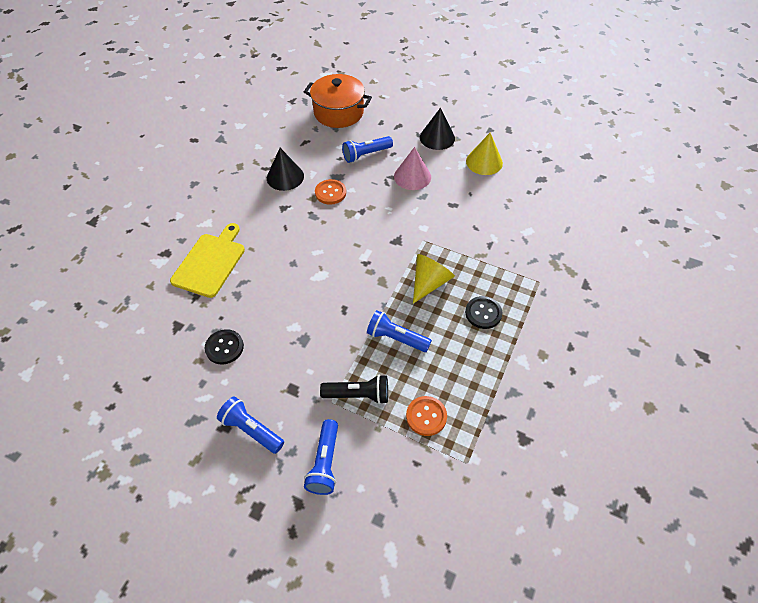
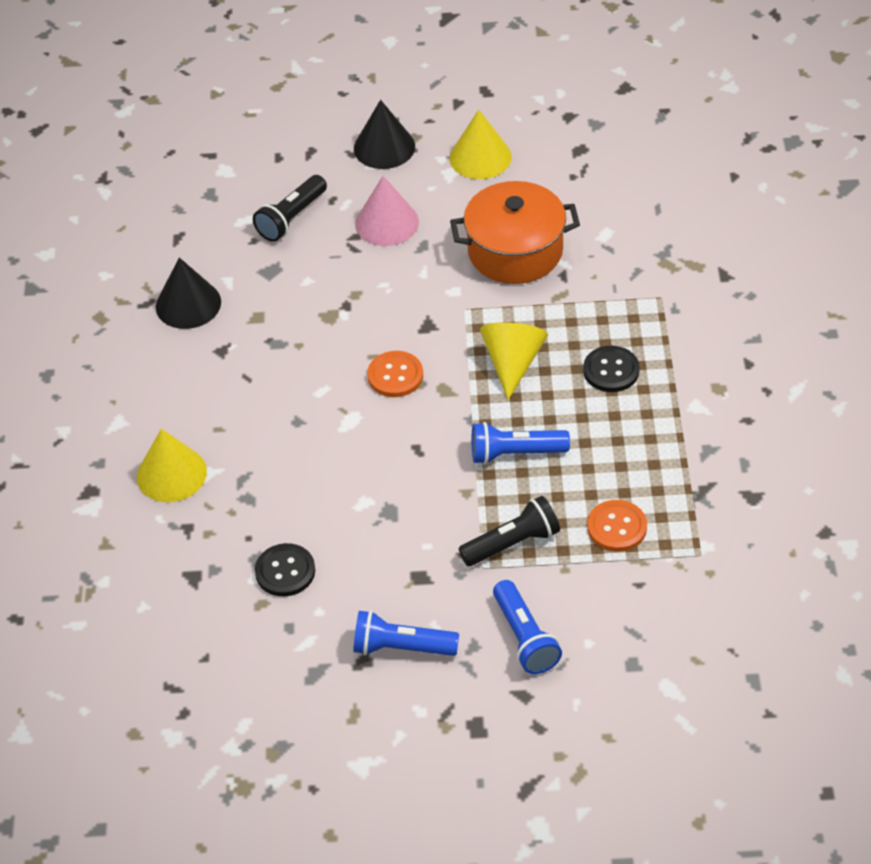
camera: 25 degrees left, 5 degrees down
yellow cutting board [170,223,245,298] -> yellow cone [137,429,207,502]
orange pot [304,74,372,128] -> orange pot moved to [450,181,580,284]
orange button [315,179,346,205] -> orange button moved to [367,351,423,397]
blue flashlight [342,136,393,163] -> black flashlight [253,175,327,242]

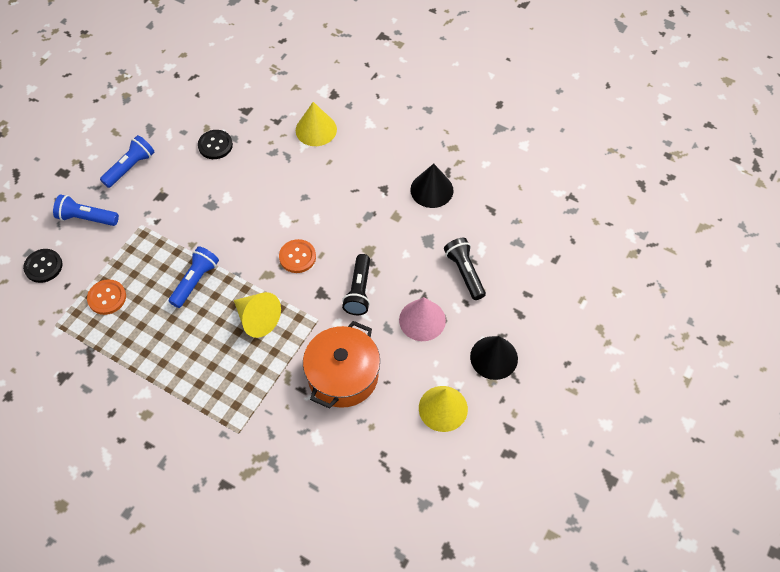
camera: 120 degrees right, 10 degrees up
black flashlight [459,496,560,566] -> black flashlight moved to [342,254,370,315]
black button [583,346,640,392] -> black button moved to [23,249,62,283]

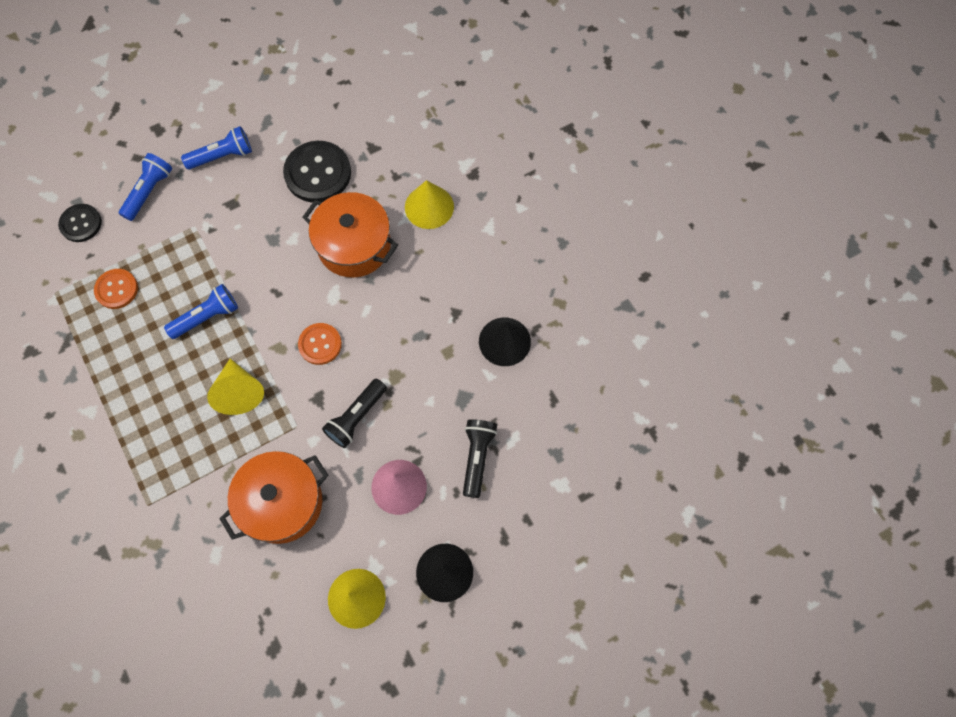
camera: 30 degrees right, 10 degrees up
blue flashlight [53,195,119,226] -> blue flashlight turned 75 degrees clockwise [119,153,172,221]
black button [198,130,233,159] -> black button [283,141,351,202], size x1.67
none -> orange pot [302,192,398,278]

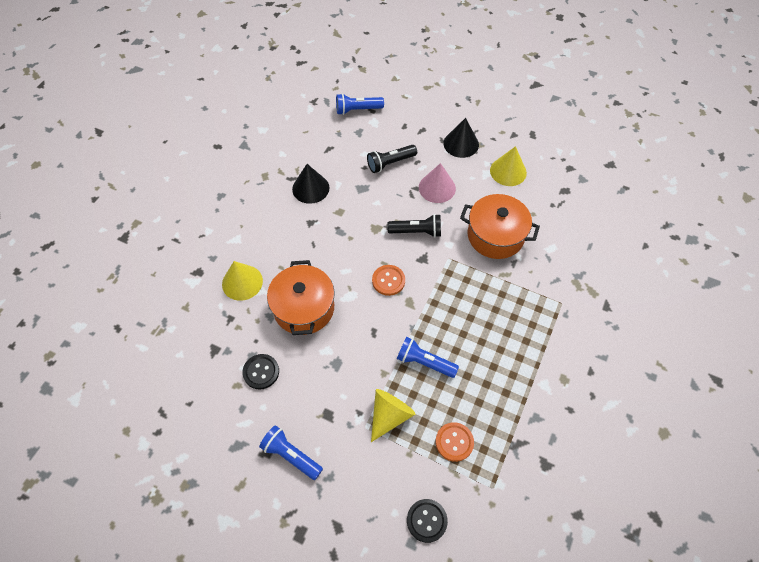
camera: 125 degrees left, 10 degrees down
blue flashlight [119,153,172,221] -> blue flashlight moved to [336,93,384,115]
yellow cone [207,359,264,415] -> yellow cone moved to [371,389,416,442]
black button [283,141,351,202] -> black button [242,354,279,390], size x0.60

